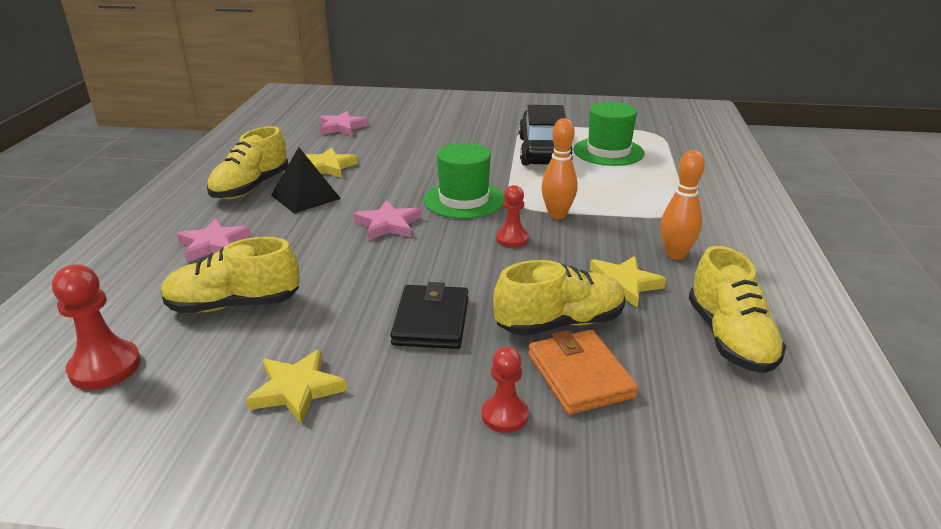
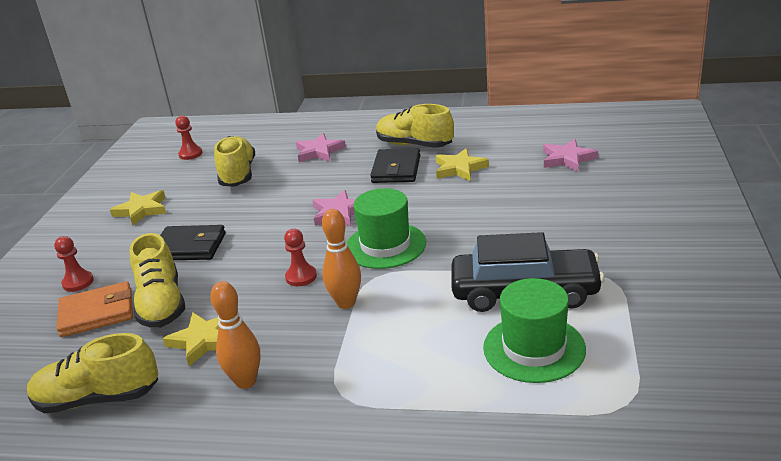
camera: 95 degrees right, 0 degrees up
red pawn [52,265,141,390] -> red pawn [175,116,202,160], size x0.65
black pyramid [271,147,341,214] -> black wallet [370,148,420,183]

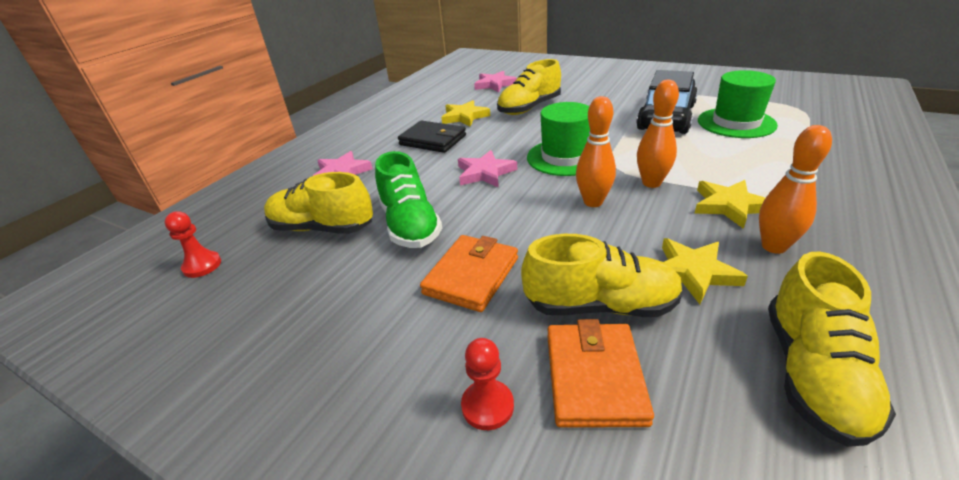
camera: 70 degrees left, 5 degrees up
yellow star [110,190,167,226] -> yellow star moved to [694,180,765,229]
black wallet [160,225,226,260] -> orange wallet [420,235,518,312]
red pawn [284,229,317,286] -> orange bowling pin [576,96,616,207]
yellow shoe [376,104,454,148] -> yellow shoe moved to [497,59,561,115]
none -> green shoe [375,151,442,248]

